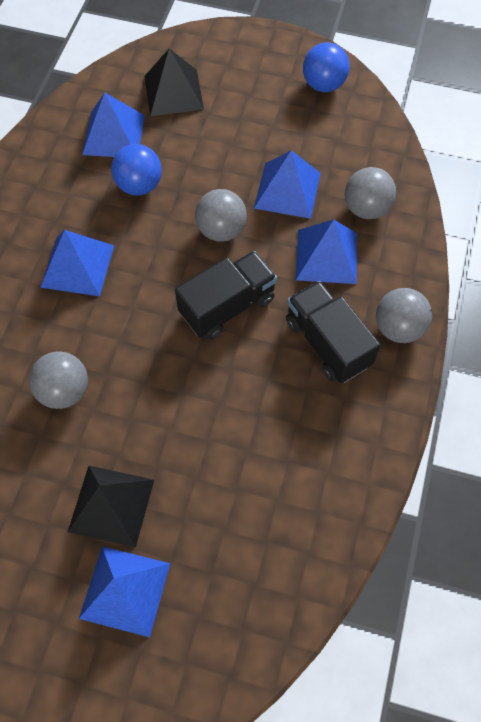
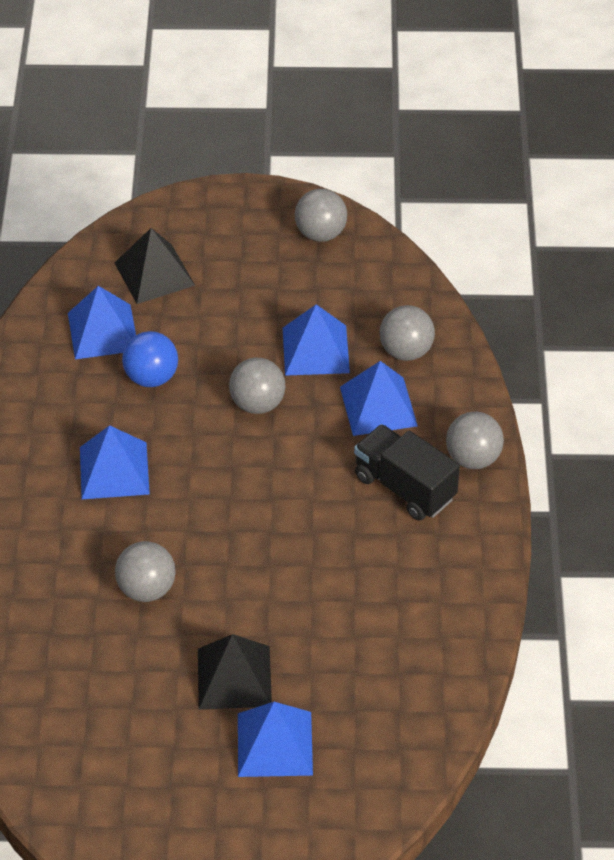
camera: 15 degrees left, 15 degrees down
black truck [175,251,277,340] -> none
blue ball [303,42,350,92] -> grey ball [295,189,347,242]

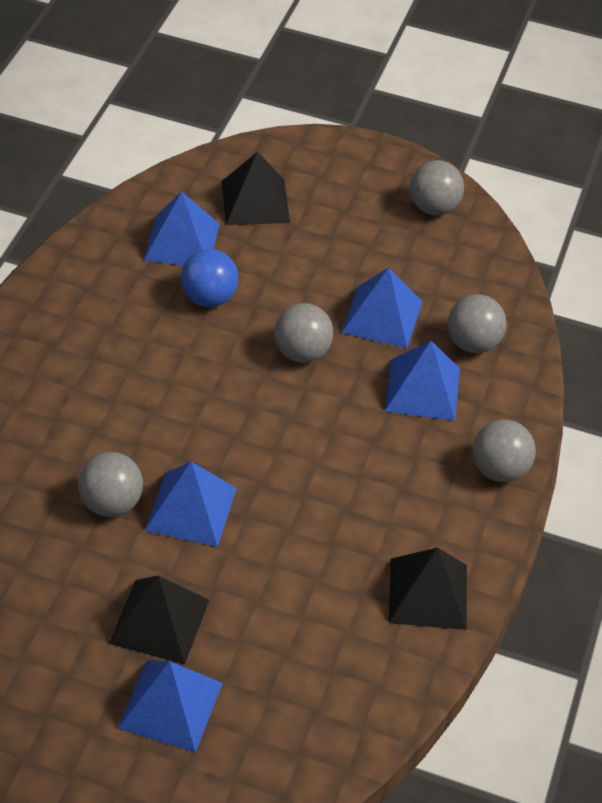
camera: 15 degrees right, 0 degrees up
blue pyramid [80,425,150,499] -> blue pyramid moved to [145,461,237,547]
black truck [354,424,460,521] -> none
none -> black pyramid [389,548,467,630]

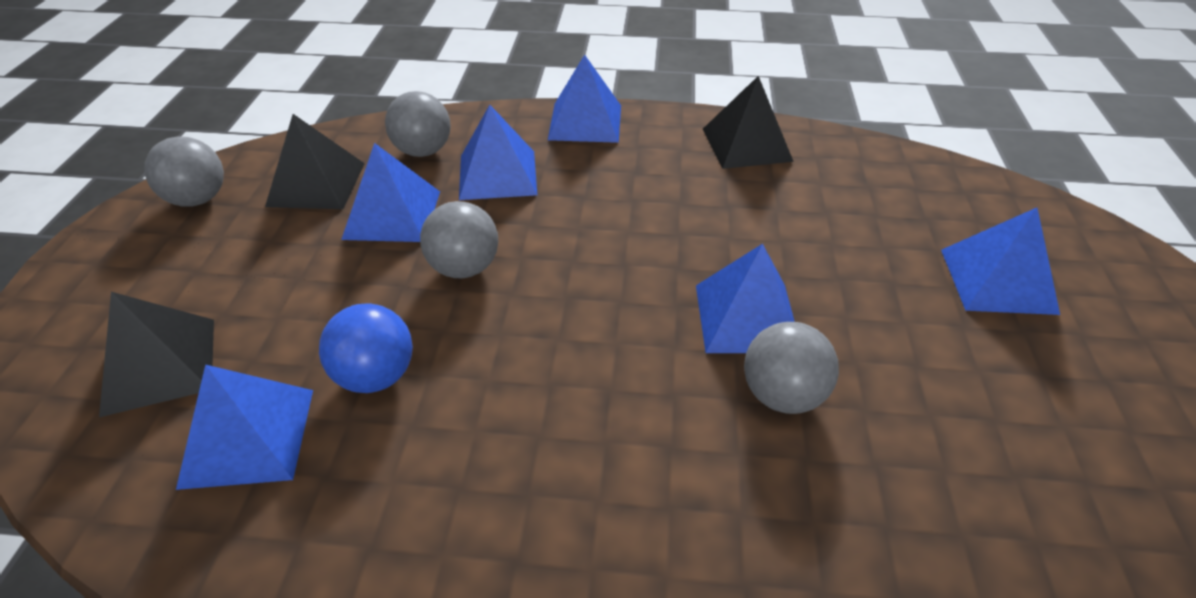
camera: 100 degrees left, 5 degrees down
black pyramid [109,575,209,665] -> black pyramid moved to [265,114,365,209]
grey ball [473,419,536,482] -> blue pyramid [548,55,621,143]

